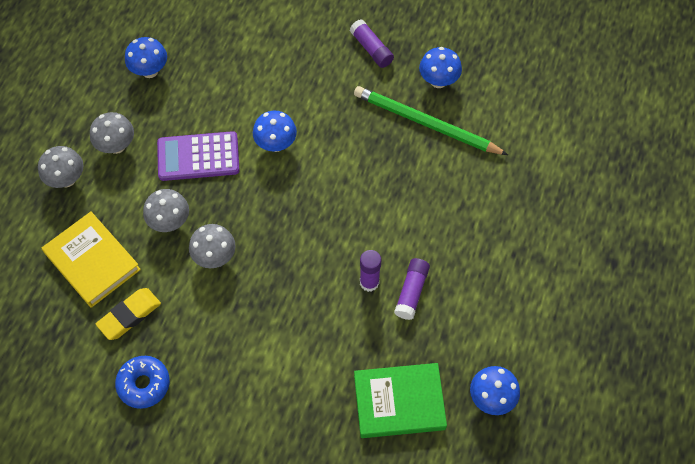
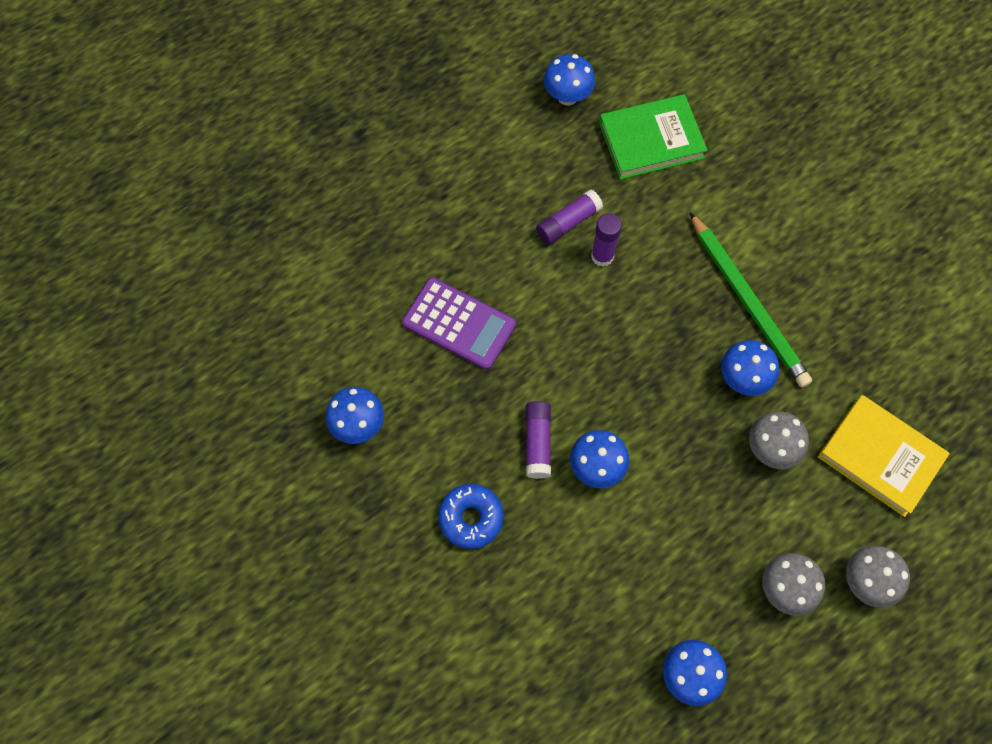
camera: 145 degrees left, 5 degrees up
yellow book [42,212,141,308] -> yellow book turned 45 degrees counterclockwise [818,395,950,517]
yellow eraser [96,288,161,340] -> none
blue donut [115,356,170,409] -> blue donut moved to [438,484,504,549]
purple calculator [157,131,240,181] -> purple calculator moved to [402,277,516,370]
grey mushroom [189,224,236,268] -> blue mushroom [721,340,779,396]
purple glue stick [350,20,394,68] -> purple glue stick moved to [525,401,551,479]
green pencil [354,86,508,155] -> green pencil moved to [690,212,812,388]
green book [354,363,447,438] -> green book turned 45 degrees counterclockwise [599,94,708,180]

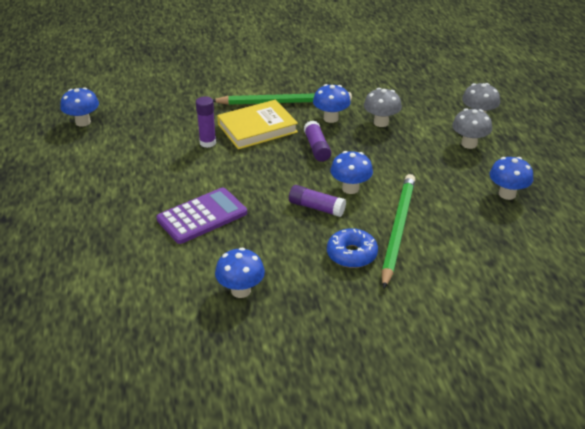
camera: 65 degrees left, 30 degrees down
purple glue stick [536,189,603,245] -> purple glue stick moved to [304,121,331,162]
green book [599,94,708,180] -> none
yellow book [818,395,950,517] -> yellow book moved to [217,100,298,150]
none -> green pencil [382,174,416,289]

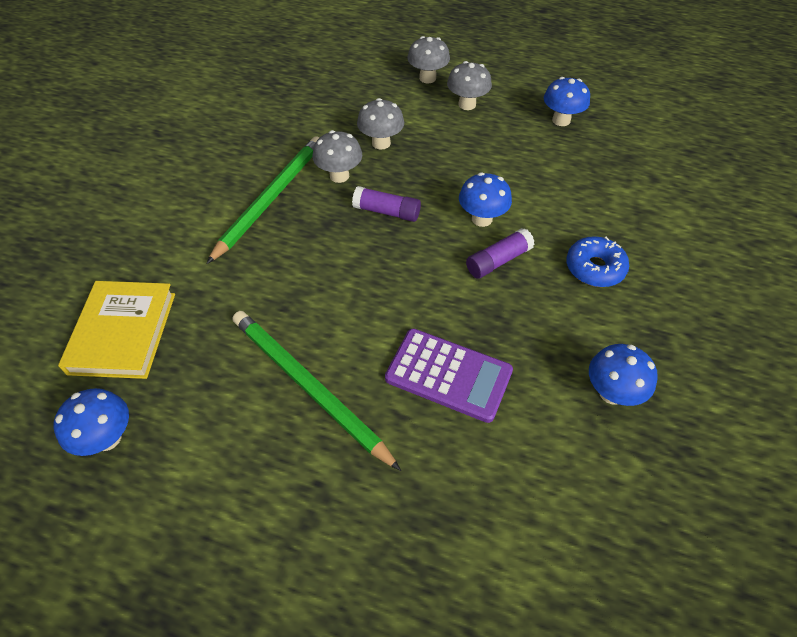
camera: 60 degrees left, 15 degrees up
purple calculator [157,187,247,244] -> purple calculator turned 120 degrees clockwise [385,328,513,423]
purple glue stick [196,96,216,148] -> none
yellow book [217,100,298,150] -> yellow book moved to [58,281,175,379]
blue mushroom [313,84,351,123] -> grey mushroom [312,130,362,183]
green pencil [382,174,416,289] -> green pencil moved to [233,311,401,471]

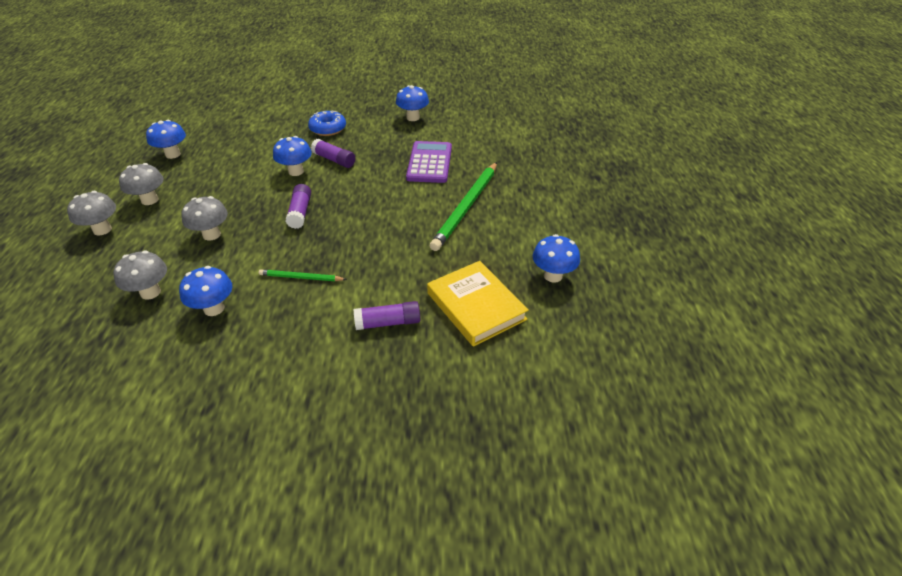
camera: 110 degrees left, 10 degrees down
yellow book [58,281,175,379] -> yellow book turned 75 degrees clockwise [427,261,529,346]
green pencil [206,136,319,264] -> green pencil [259,269,347,281], size x0.50
grey mushroom [312,130,362,183] -> grey mushroom moved to [113,251,167,300]
none -> blue mushroom [179,266,232,316]
none -> purple glue stick [354,301,420,330]

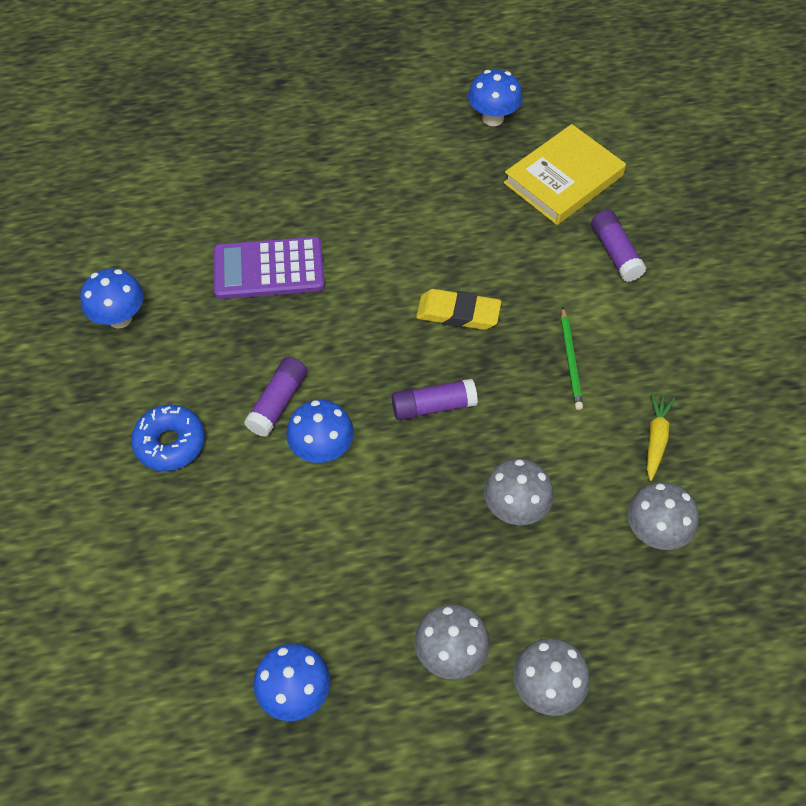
camera: 100 degrees left, 15 degrees up
blue mushroom [179,266,232,316] -> yellow carrot [647,393,675,481]
green pencil [430,162,497,251] -> none
none -> yellow eraser [416,289,501,330]

